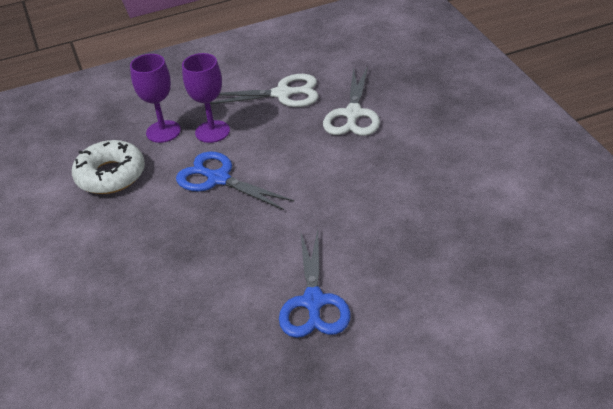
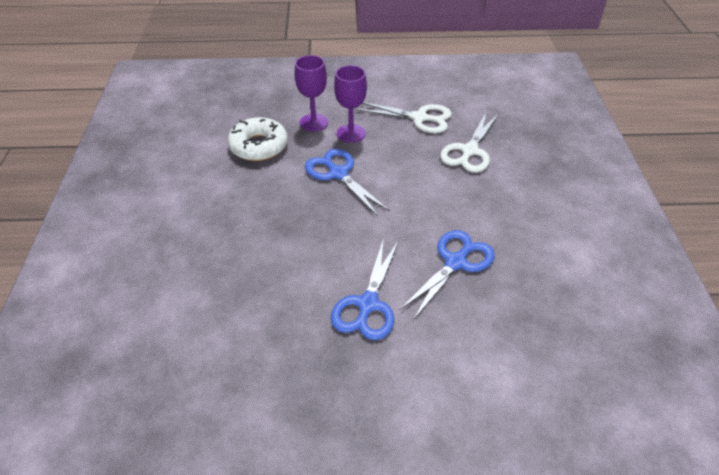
camera: 15 degrees right, 5 degrees up
none -> blue scissors [399,230,495,320]

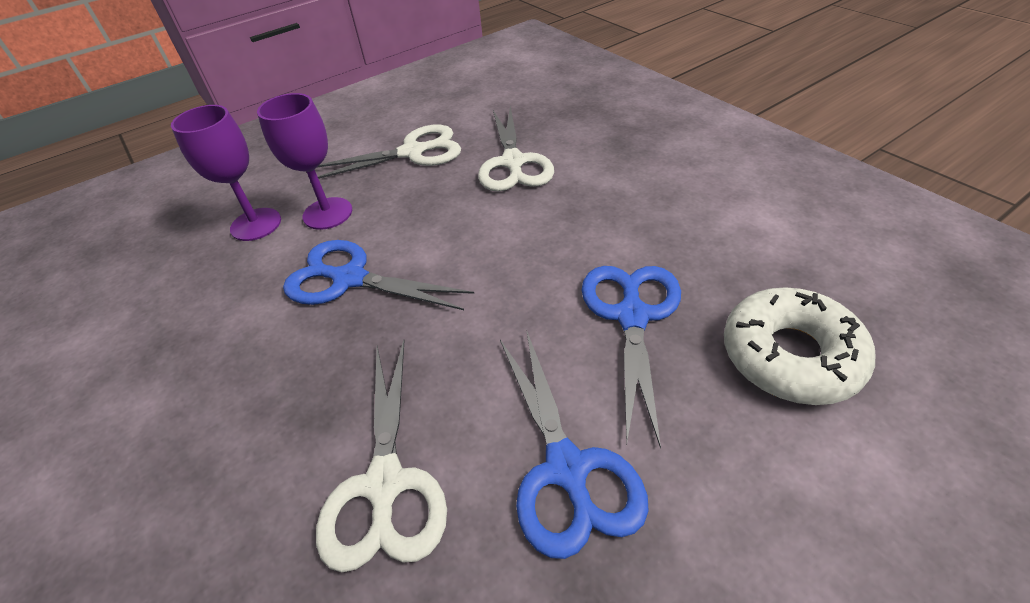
camera: 30 degrees left, 0 degrees up
white donut [228,117,288,161] -> white donut moved to [724,288,875,405]
none -> white scissors [316,340,447,572]

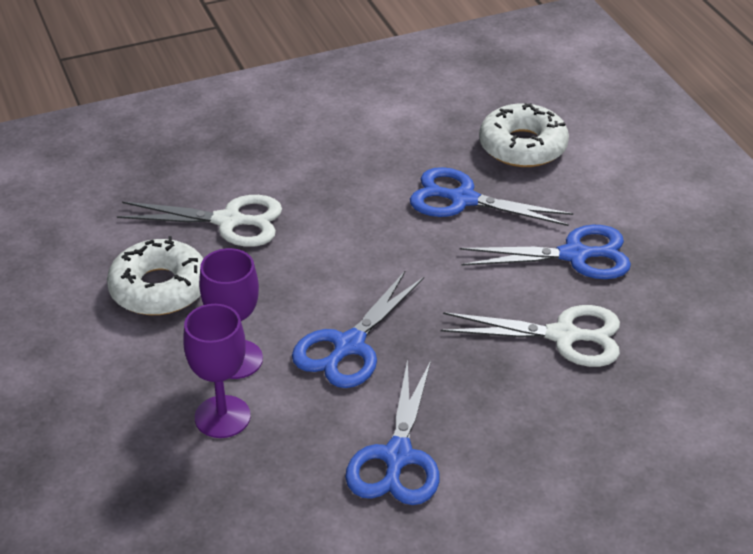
camera: 80 degrees left, 5 degrees down
white scissors [317,125,461,179] -> white donut [107,236,203,315]
none -> blue scissors [345,359,440,505]

